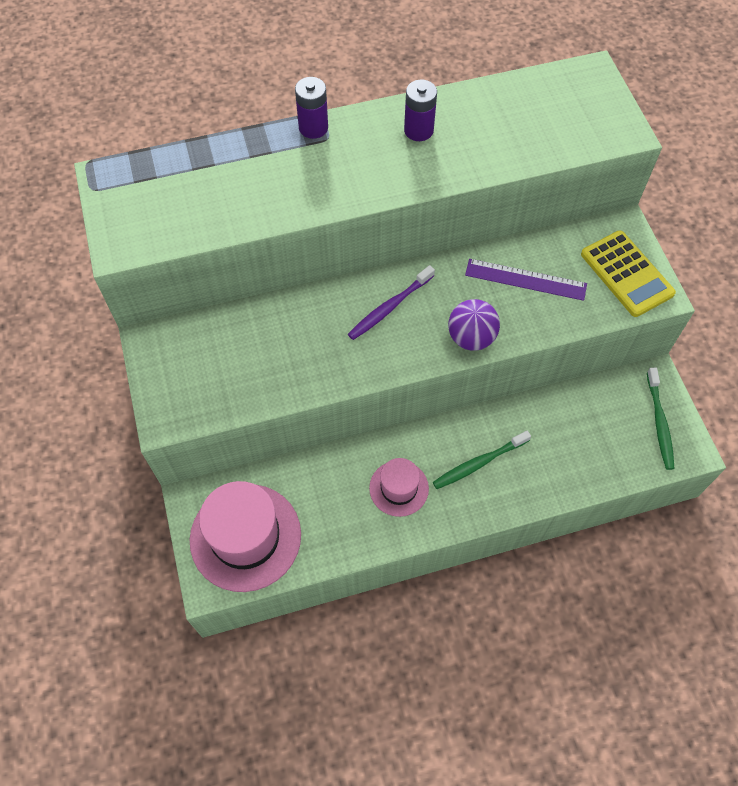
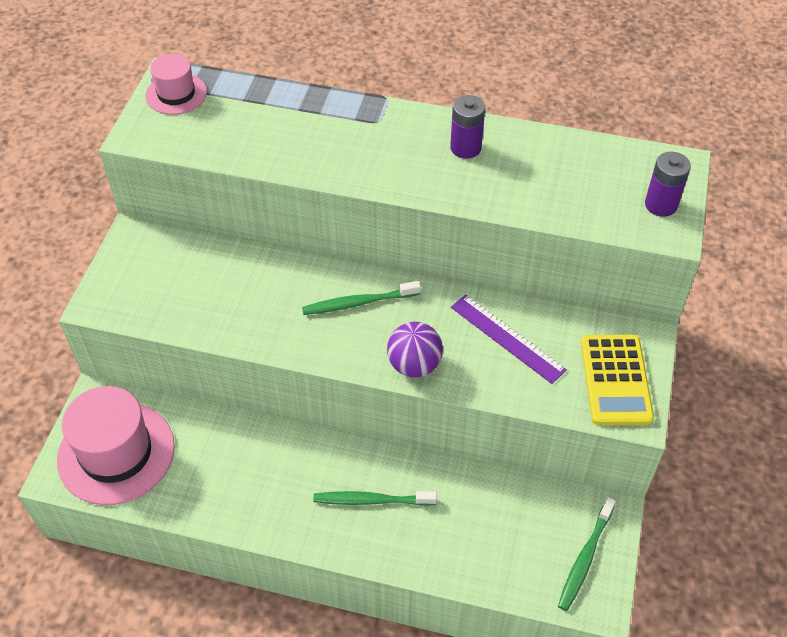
camera: 30 degrees right, 10 degrees down
purple battery [295,77,328,139] -> purple battery moved to [645,152,691,217]
purple toothbrush [348,265,435,340] -> green toothbrush [302,281,421,315]
pink hat [369,458,429,517] -> pink hat moved to [146,54,207,115]

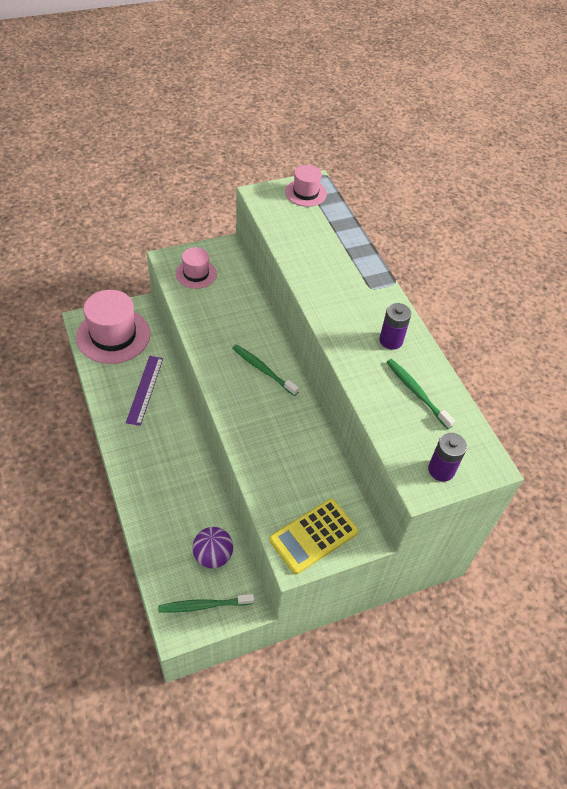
camera: 50 degrees right, 0 degrees up
green toothbrush [313,491,437,506] -> green toothbrush moved to [387,359,455,429]
purple ball [387,322,443,377] -> purple ball moved to [193,527,233,568]
purple ruler [451,294,567,384] -> purple ruler moved to [126,356,163,426]
none -> pink hat [175,247,217,289]

